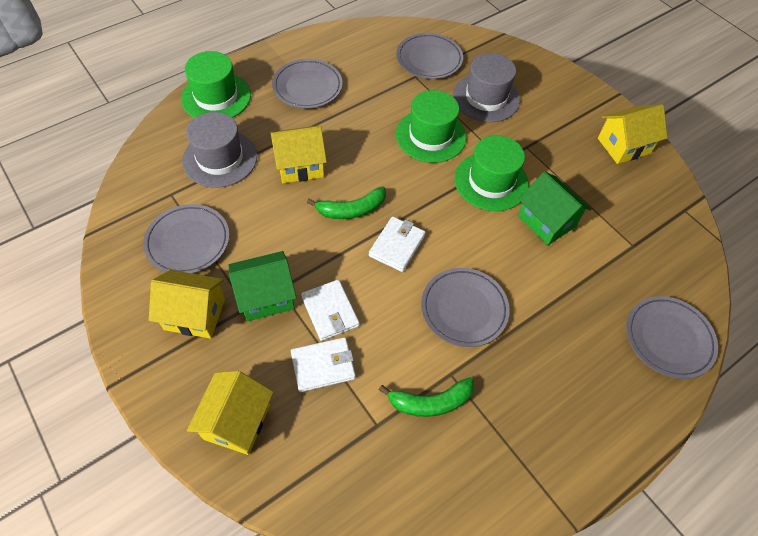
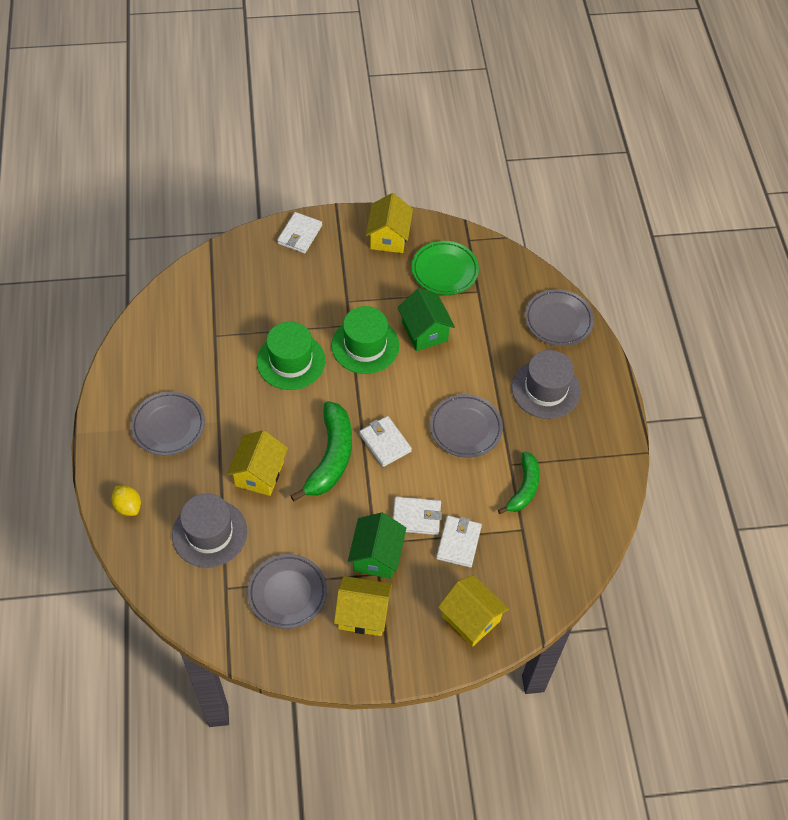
camera: 60 degrees left, 0 degrees up
yellow house [149,270,225,339] -> yellow house turned 60 degrees clockwise [334,576,392,636]
green hat [181,51,251,118] -> yellow lemon [111,486,141,516]
green banana [307,186,386,219] -> green banana [290,401,352,502], size x1.57
grey plate [396,33,463,79] -> none
grey hat [453,53,520,122] -> grey hat moved to [512,350,581,419]
green house [518,171,591,245] -> green house turned 75 degrees clockwise [398,288,455,351]
none -> white wallet [277,212,322,254]
none -> green plate [412,241,479,295]

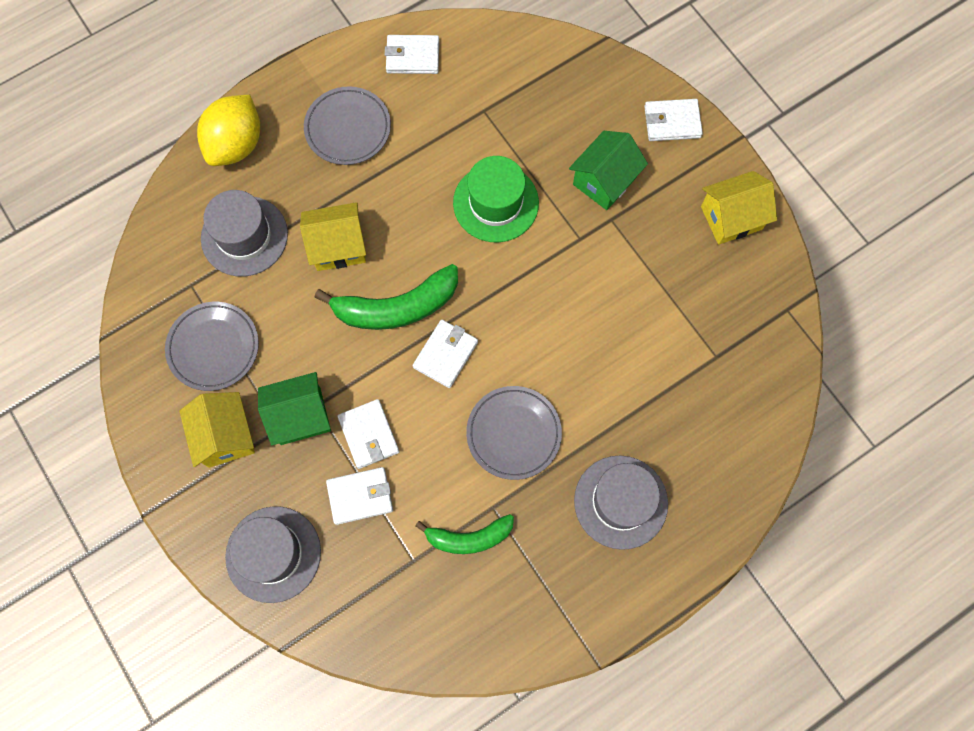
camera: 65 degrees right, 15 degrees up
yellow lemon [111,486,141,516] -> yellow lemon [197,95,260,166], size x1.85
green hat [331,306,399,374] -> none
green house [398,288,455,351] -> green house moved to [569,131,648,210]
green plate [412,241,479,295] -> none
yellow house [438,575,509,647] -> grey hat [225,506,321,603]
grey plate [525,289,594,346] -> none
none -> white wallet [385,35,439,74]

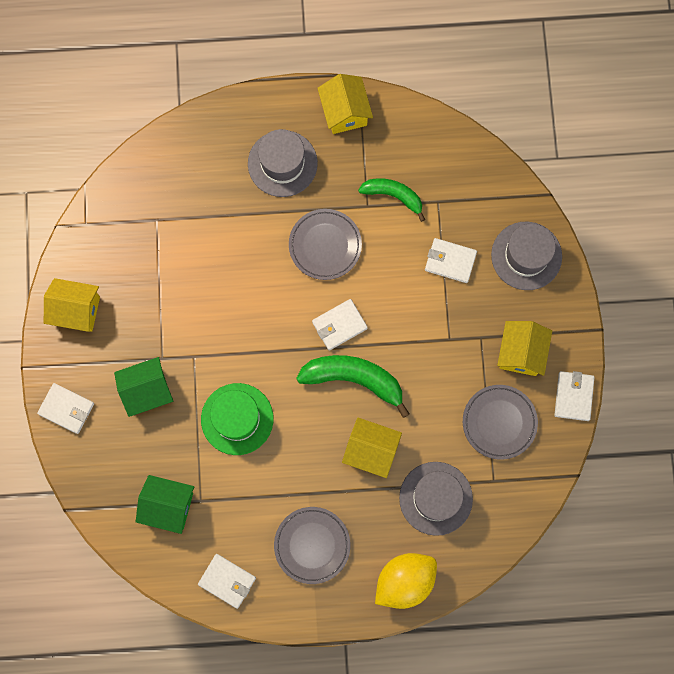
camera: 150 degrees left, 5 degrees up
green house [258,372,331,445] -> green house moved to [136,475,194,534]
white wallet [338,399,399,469] -> white wallet moved to [555,371,595,421]
none -> yellow house [317,74,373,134]

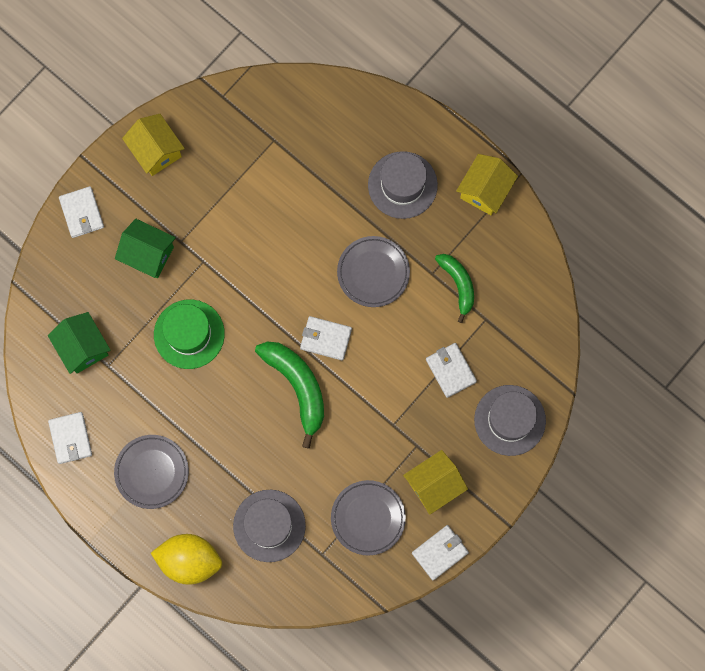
camera: 45 degrees right, 0 degrees up
yellow house [342,418,402,478] -> none

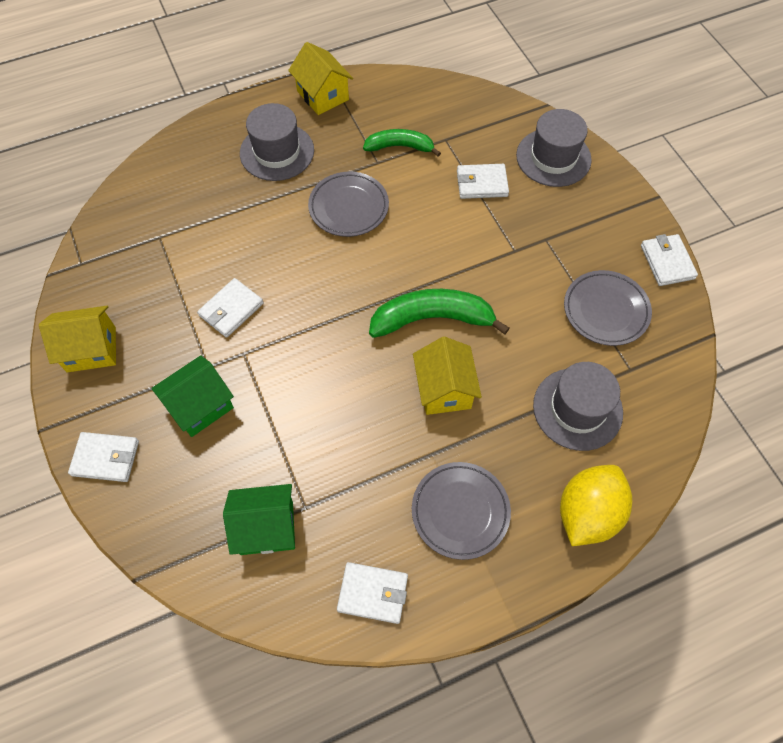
camera: 65 degrees left, 15 degrees down
green hat [154,299,225,369] -> none
white wallet [300,316,352,360] -> white wallet moved to [197,278,264,338]
yellow house [403,450,468,515] -> yellow house moved to [413,337,482,415]

